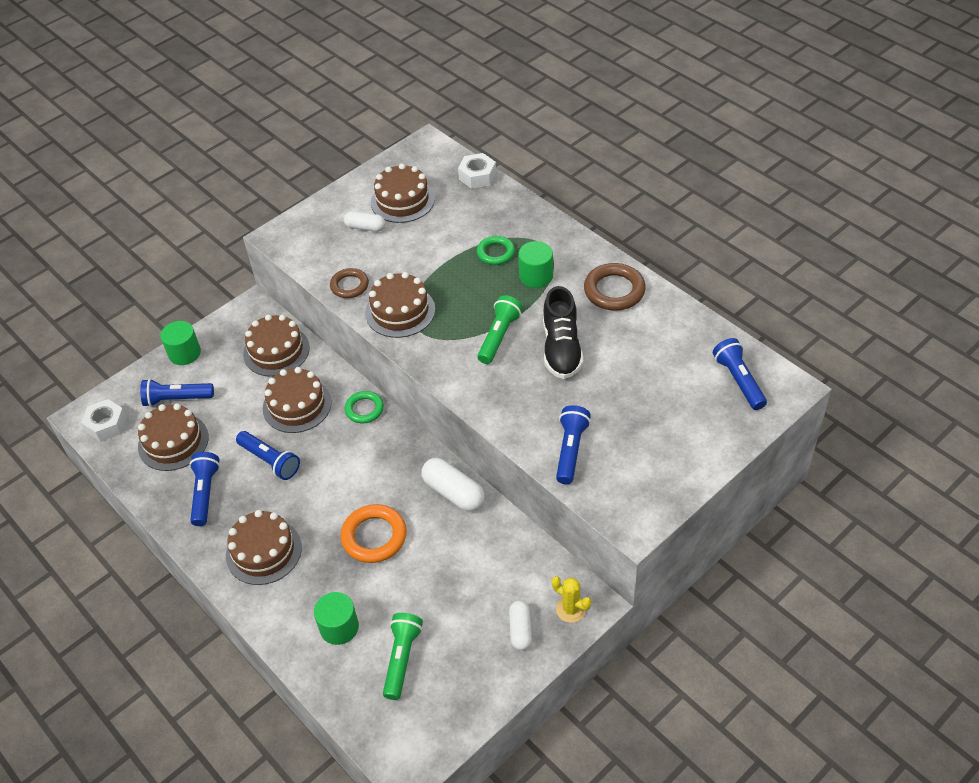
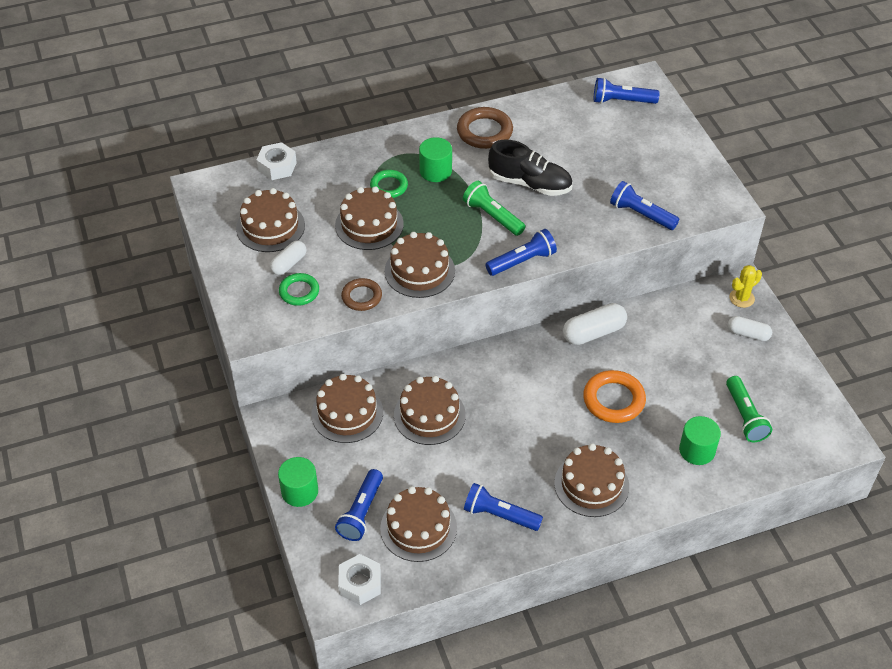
camera: 70 degrees left, 0 degrees up
blue flashlight [236,431,300,480] -> blue flashlight moved to [485,229,557,276]
green ring [345,391,384,423] -> green ring moved to [279,273,319,306]
green flashlight [383,613,423,700] -> green flashlight turned 135 degrees counterclockwise [726,376,772,442]
none -> brown cake [335,186,404,250]

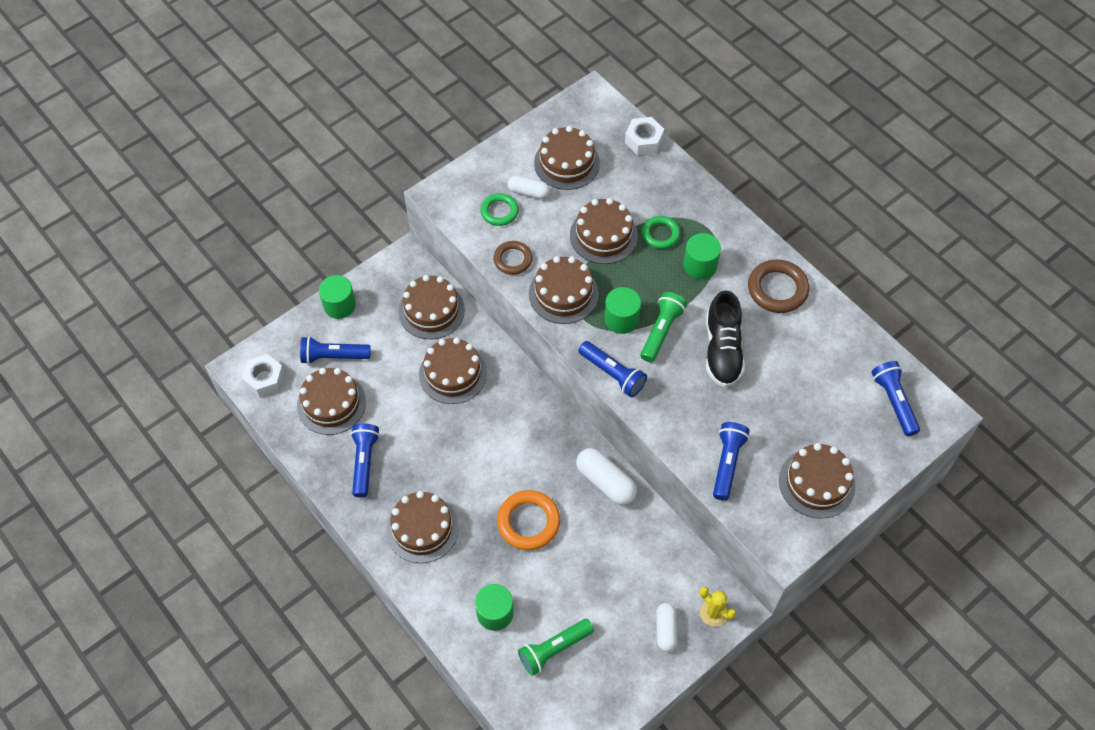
camera: 70 degrees right, 10 degrees up
none -> green cylinder [604,287,641,334]
none -> brown cake [779,443,856,519]

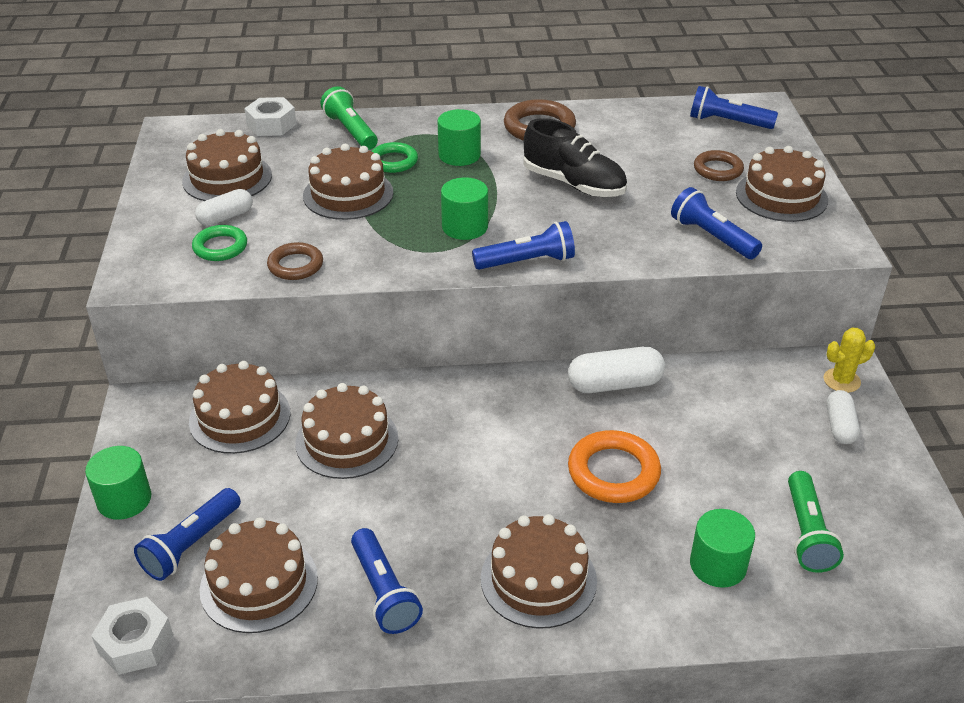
camera: 55 degrees left, 20 degrees down
blue flashlight [351,423,380,498] -> blue flashlight turned 150 degrees counterclockwise [351,528,423,634]
brown cake [529,256,599,324] -> none
green flashlight [640,292,687,362] -> green flashlight moved to [320,86,378,150]
white capsule [656,603,677,652] -> white capsule turned 60 degrees clockwise [827,390,860,444]
none -> brown ring [694,150,744,181]

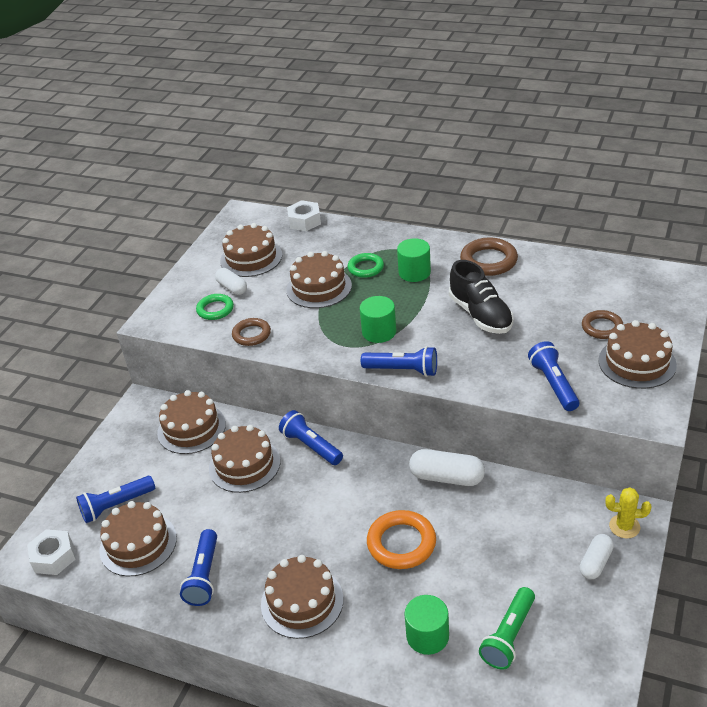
camera: 30 degrees right, 0 degrees up
green cylinder [85,446,151,520] -> none
white capsule [195,189,253,226] -> white capsule turned 60 degrees clockwise [215,268,247,295]
green flashlight [320,86,378,150] -> none
blue flashlight [690,86,778,129] -> blue flashlight moved to [279,410,343,465]

